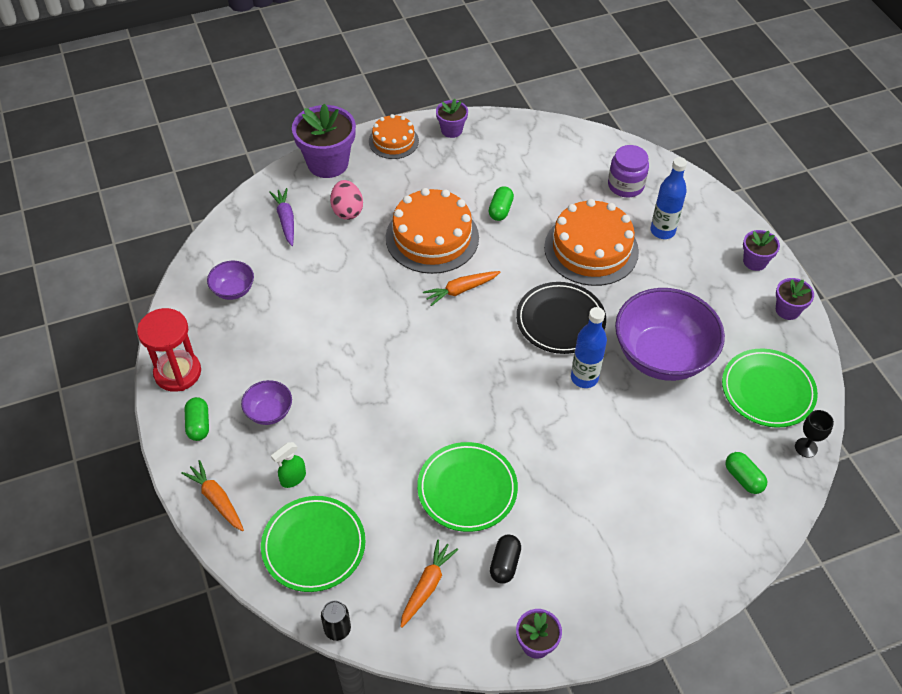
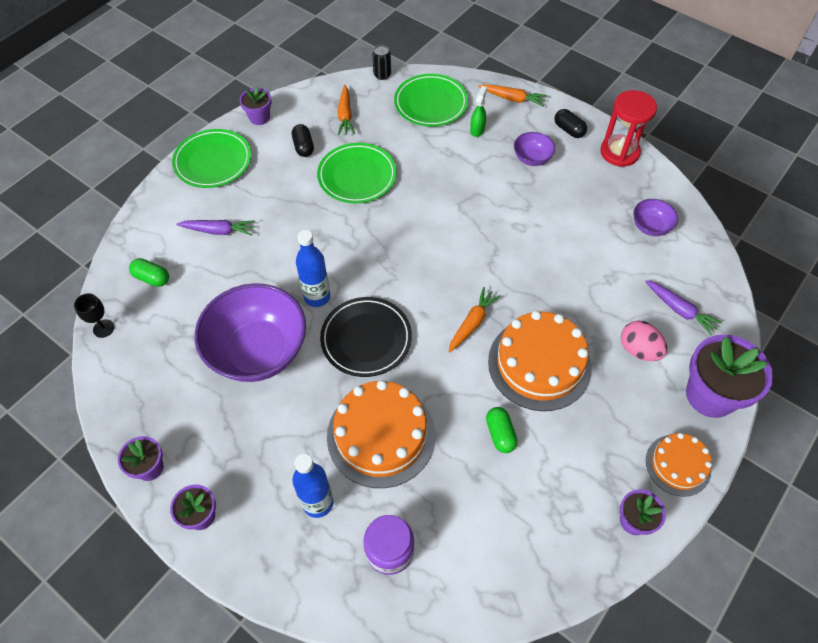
camera: 150 degrees right, 5 degrees up
green capsule [184,397,209,441] -> black capsule [555,109,587,138]
green plate [722,349,818,428] -> green plate moved to [172,129,251,188]
none -> purple carrot [176,220,255,236]

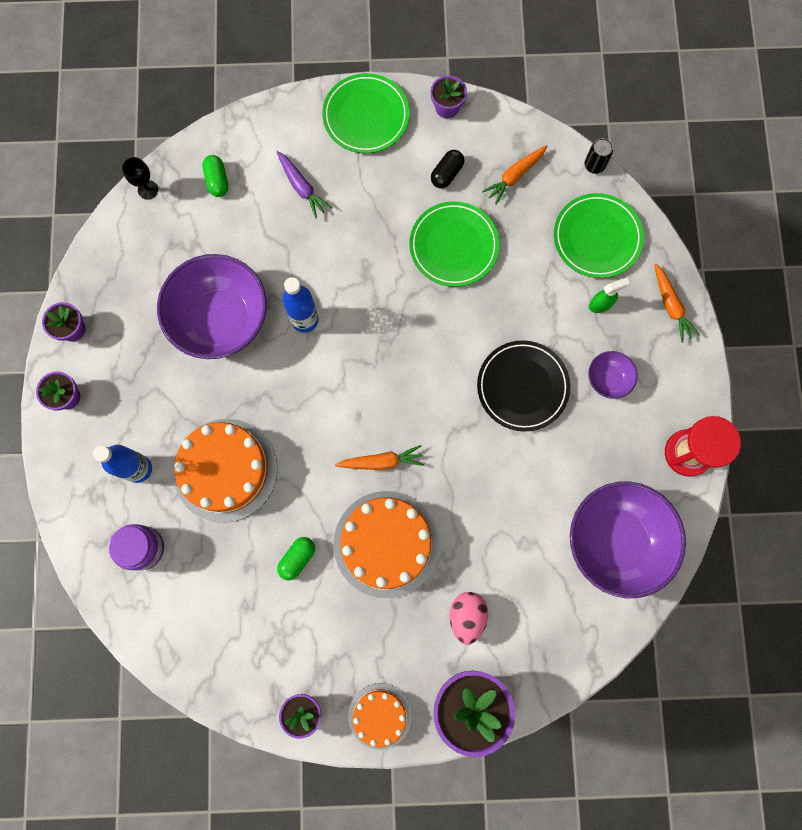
camera: 50 degrees right, 20 degrees up
black plate [320,297,412,377] -> black plate moved to [477,340,570,431]
black capsule [555,109,587,138] -> none
purple bowl [633,199,678,236] -> purple bowl [570,482,686,598], size x2.20
purple carrot [645,280,722,335] -> none

